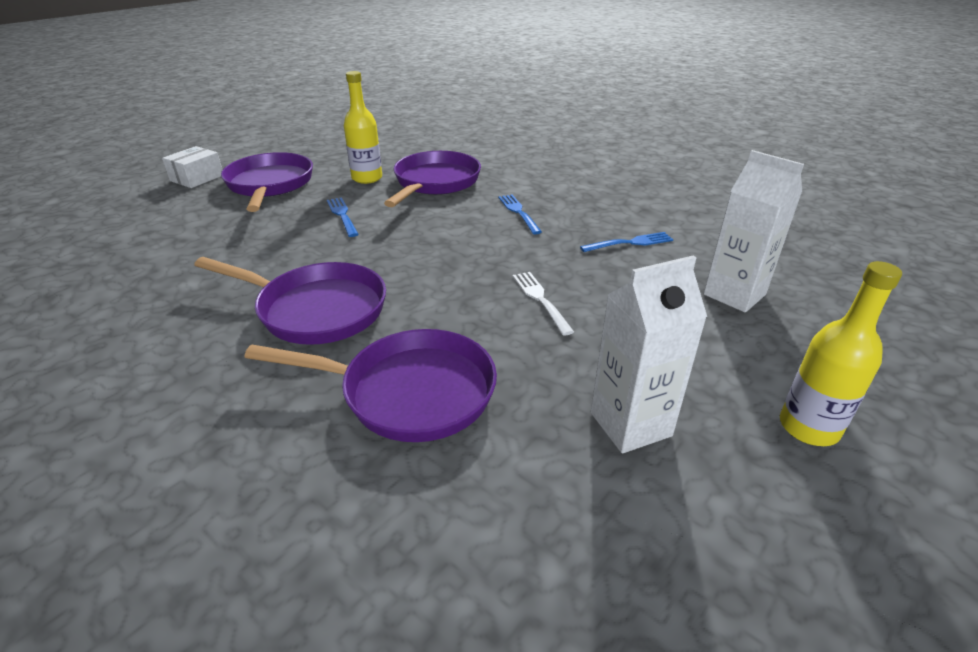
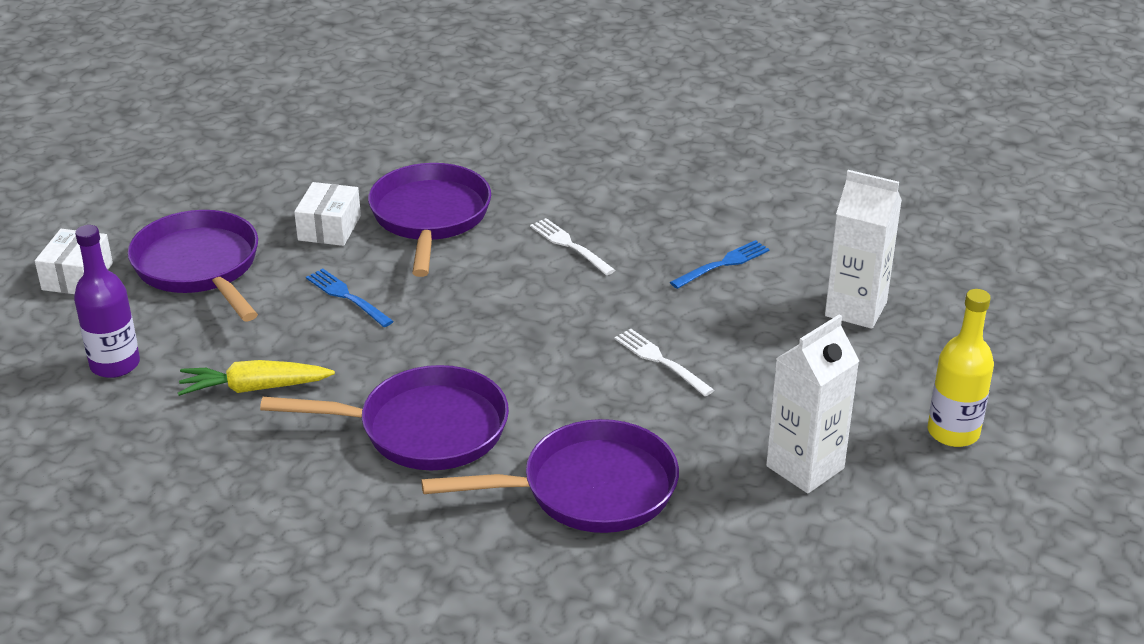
camera: 20 degrees left, 0 degrees up
yellow bottle [344,71,382,184] -> white box [294,182,361,246]
blue fork [498,195,542,234] -> white fork [530,218,615,275]
none -> purple bottle [74,225,140,378]
none -> yellow carrot [178,360,335,396]

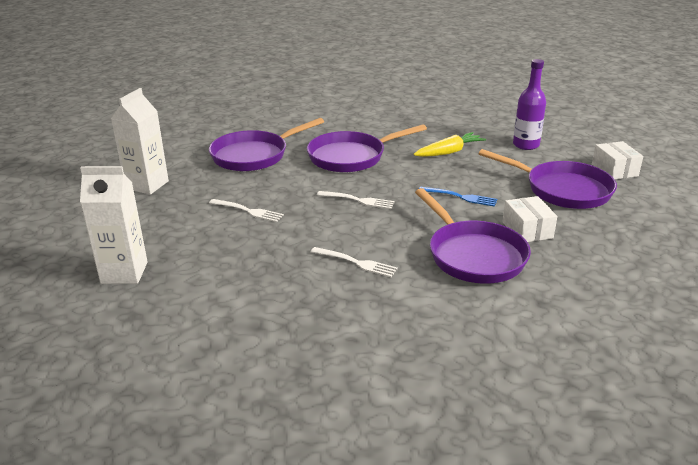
camera: 155 degrees right, 5 degrees down
blue fork [670,240,770,289] -> none
yellow bottle [928,289,994,447] -> none
none -> white fork [317,191,395,209]

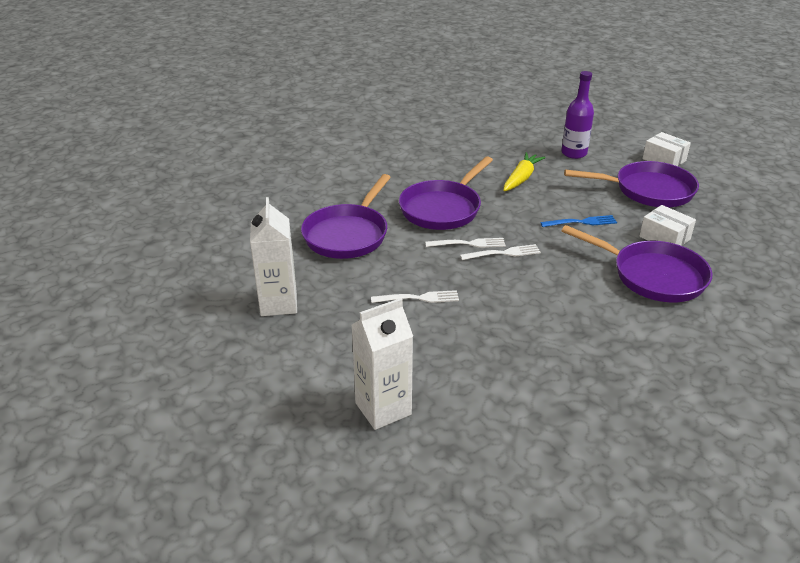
camera: 30 degrees left, 5 degrees up
white fork [311,247,398,277] -> white fork moved to [425,238,506,248]

